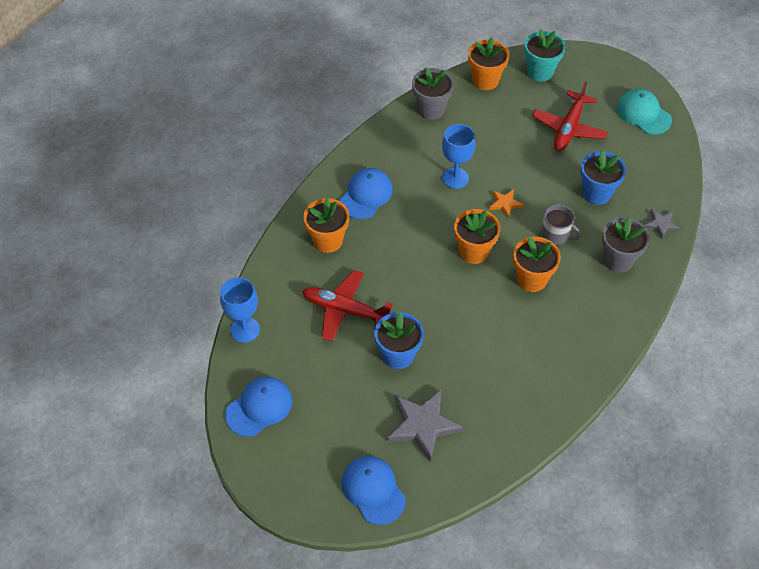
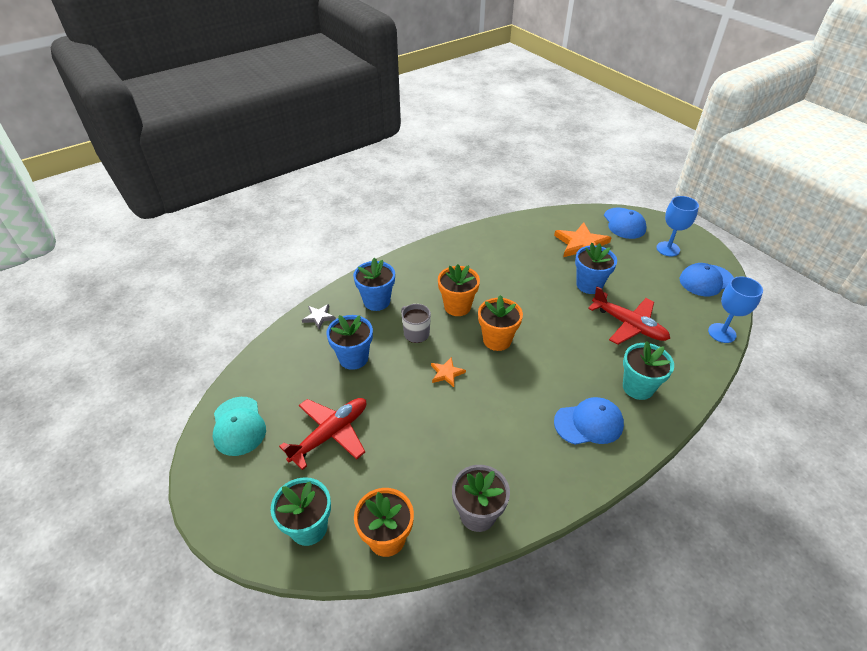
camera: 160 degrees left, 10 degrees down
orange flower pot [303,197,349,253] -> turquoise flower pot [623,341,674,400]
blue cap [339,168,393,219] -> blue cap turned 150 degrees counterclockwise [554,397,624,445]
grey star [387,389,464,461] -> orange star [554,222,612,257]
blue goblet [442,124,476,189] -> blue goblet moved to [656,196,699,256]
grey flower pot [602,217,650,273] -> blue flower pot [353,257,395,311]

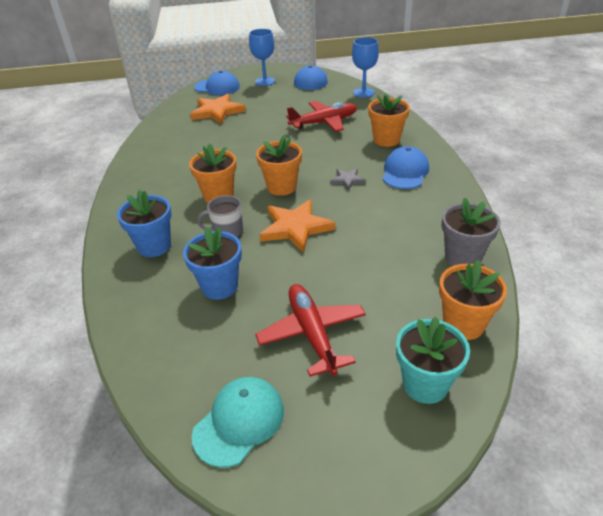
camera: 60 degrees left, 5 degrees down
turquoise cap [213,397,266,456] -> turquoise cap turned 60 degrees counterclockwise [192,377,284,468]
grey star [302,304,336,329] -> grey star moved to [330,169,366,191]
orange star [431,357,466,387] -> orange star [260,199,335,253], size x1.93
blue flower pot [575,243,617,294] -> none
turquoise flower pot [623,341,674,400] -> orange flower pot [368,93,410,147]

